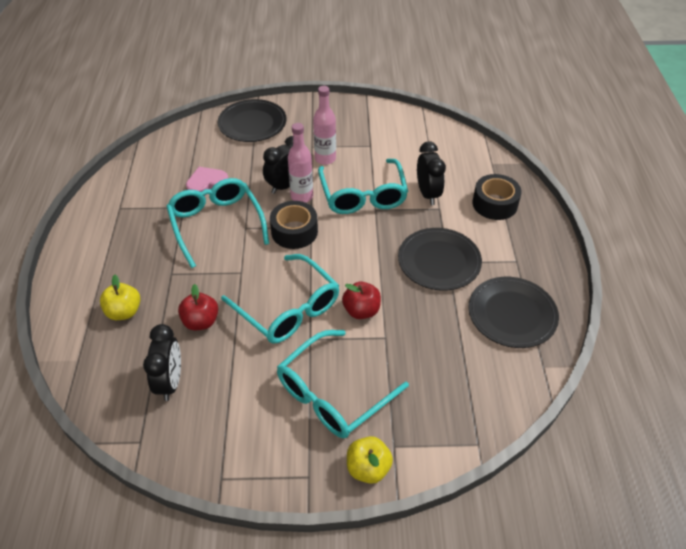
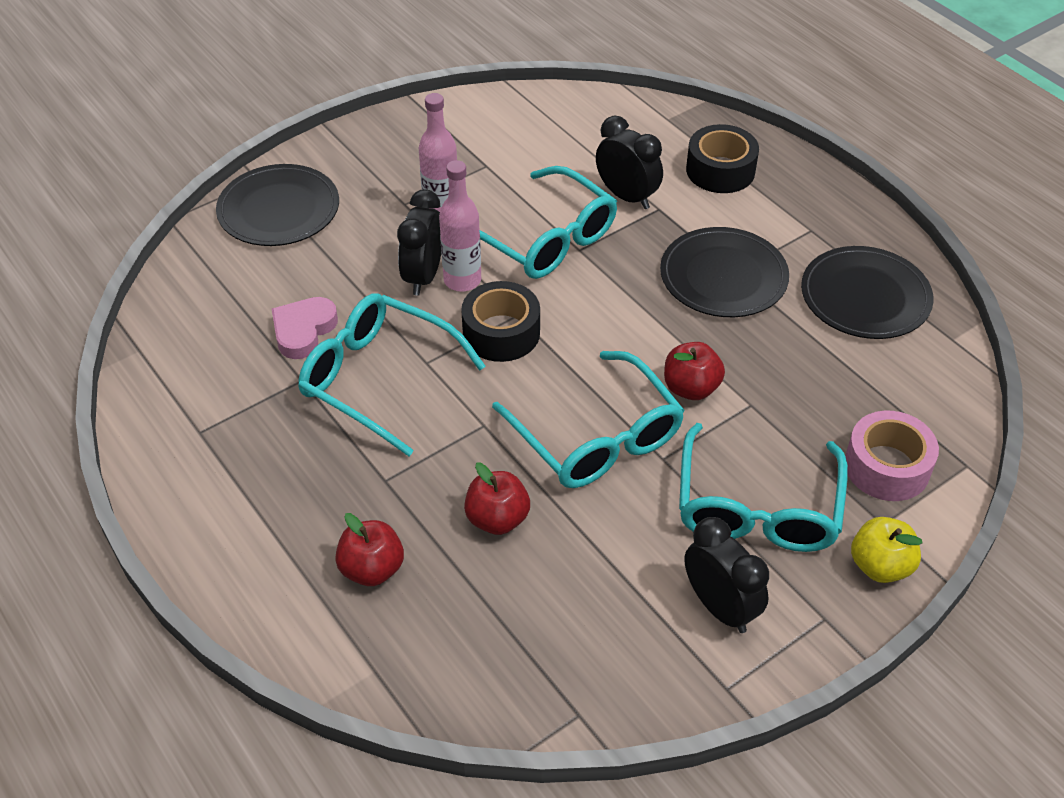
camera: 35 degrees left, 0 degrees up
yellow apple [100,275,140,320] -> red apple [335,513,404,586]
black clock [143,324,181,401] -> black clock moved to [684,517,769,633]
turquoise glasses [221,254,340,343] -> turquoise glasses turned 45 degrees clockwise [492,351,685,488]
none -> pink tape [845,411,939,501]

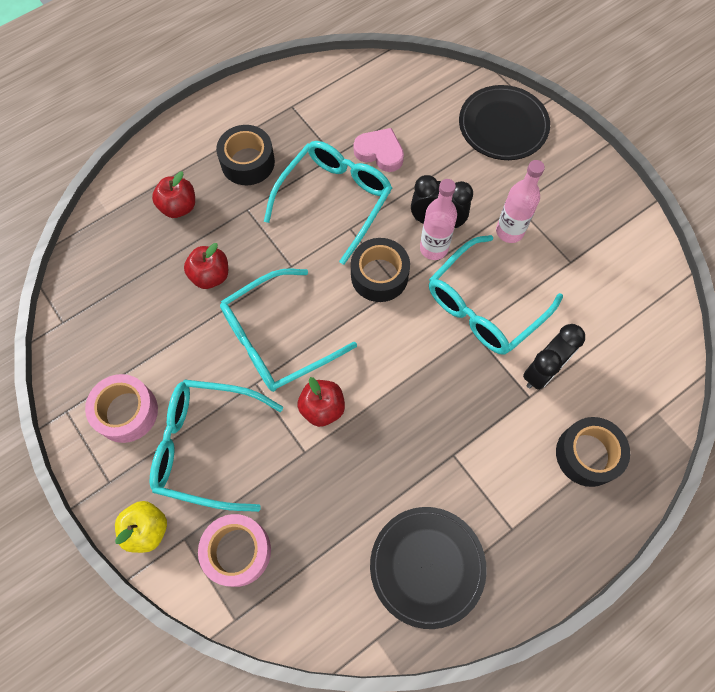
camera: 90 degrees right, 20 degrees up
black plate [660,227,789,317] -> none
black clock [684,517,769,633] -> pink tape [85,374,158,443]
none -> black tape [216,125,275,185]

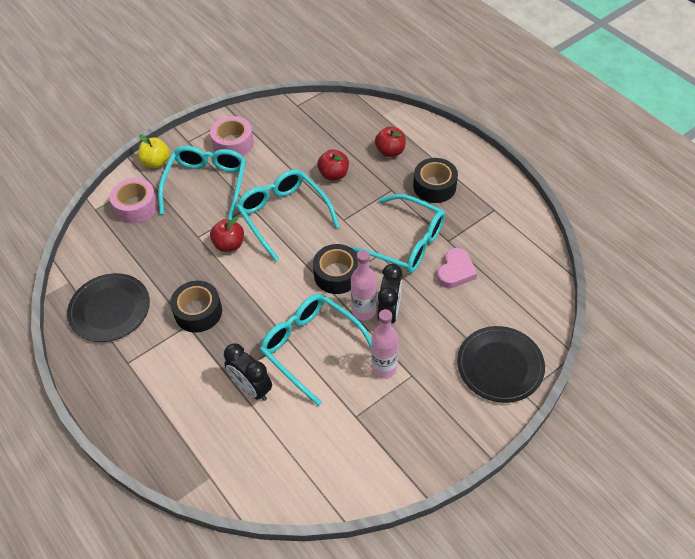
camera: 90 degrees right, 15 degrees down
black tape [556,417,630,487] -> black tape moved to [170,281,222,333]

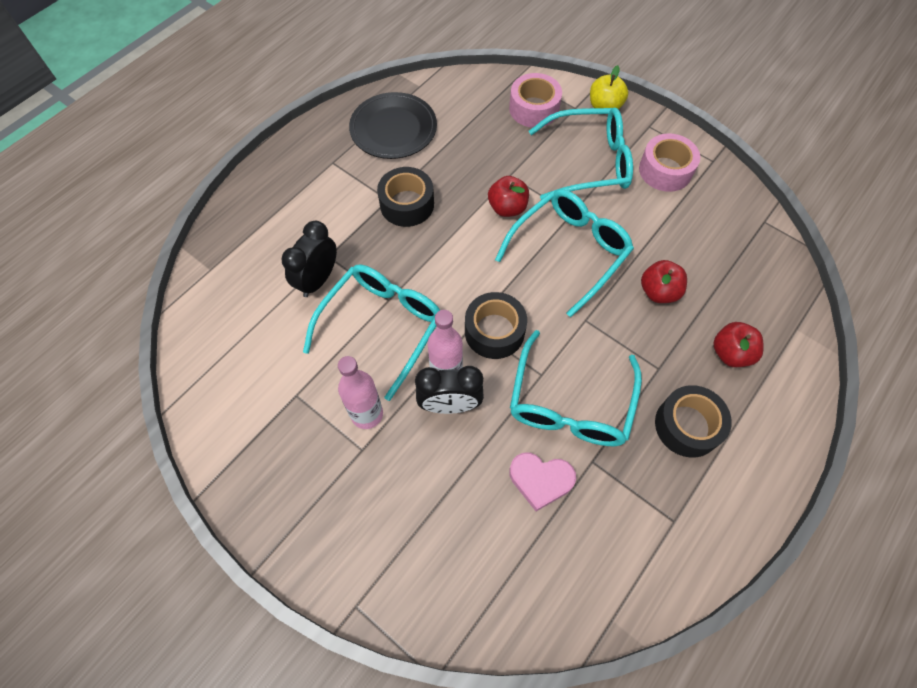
camera: 75 degrees right, 10 degrees up
black plate [457,326,545,403] -> none

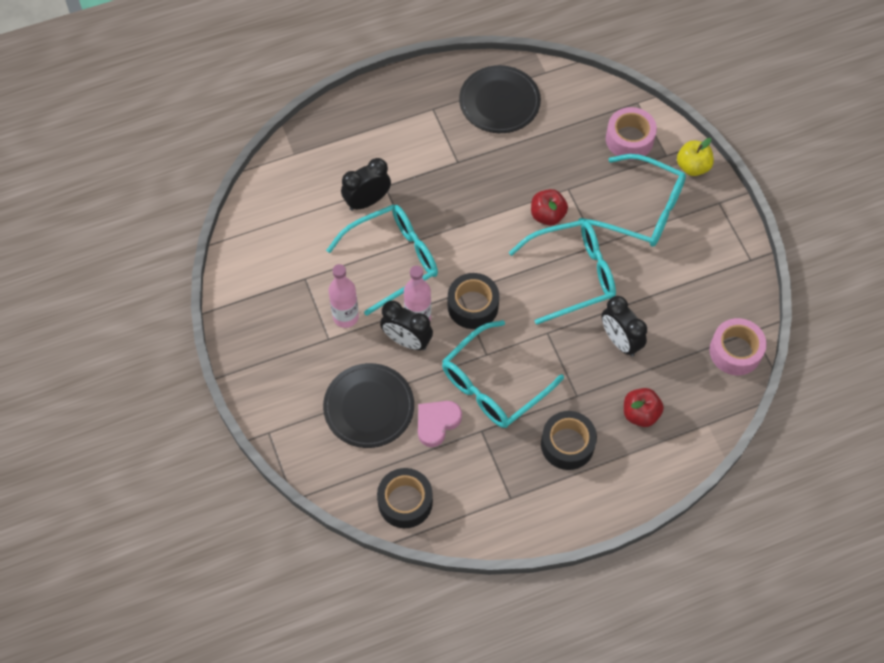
camera: 30 degrees right, 0 degrees up
black tape [377,167,434,227] -> black tape moved to [377,468,433,528]
pink heart [509,453,576,511] -> pink heart turned 90 degrees clockwise [418,401,462,447]
pink tape [639,133,700,192] -> pink tape moved to [709,318,767,375]
red apple [641,260,687,303] -> black clock [601,296,647,357]
none -> black plate [323,363,414,448]

